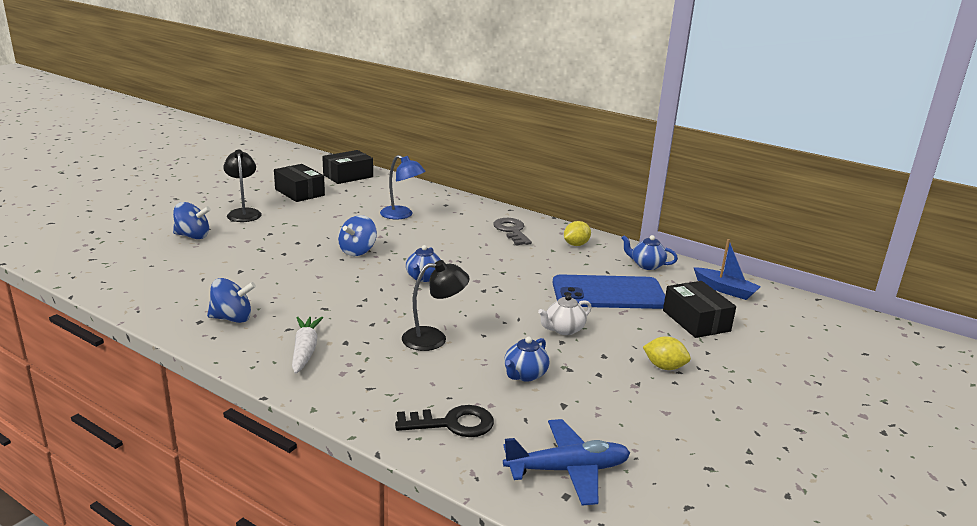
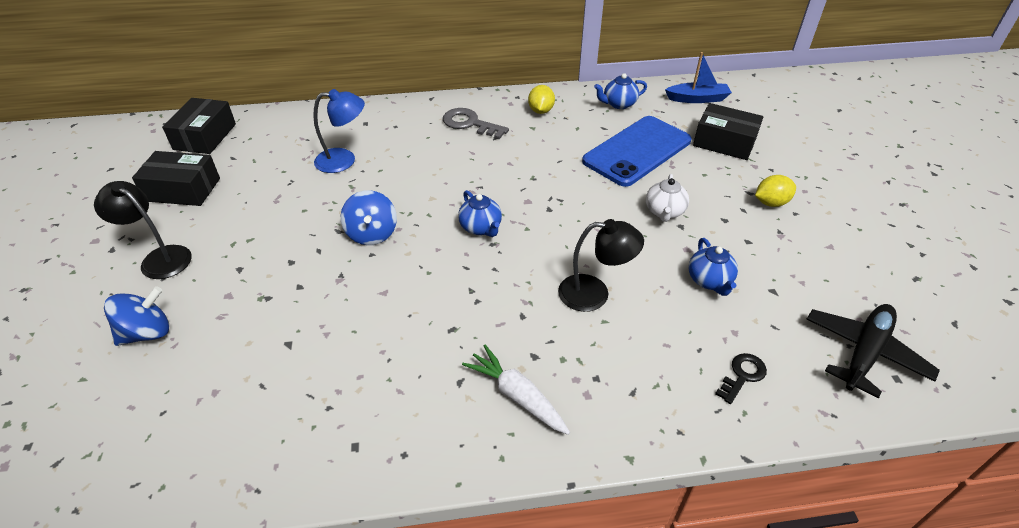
camera: 40 degrees left, 20 degrees up
blue spinning top [207,278,256,323] -> none
black key [395,405,494,437] -> black key [715,353,767,404], size x0.65
black lamp [402,260,470,351] -> black lamp turned 60 degrees clockwise [558,219,644,312]
blue plane [503,419,630,506] -> black plane [807,304,940,398]

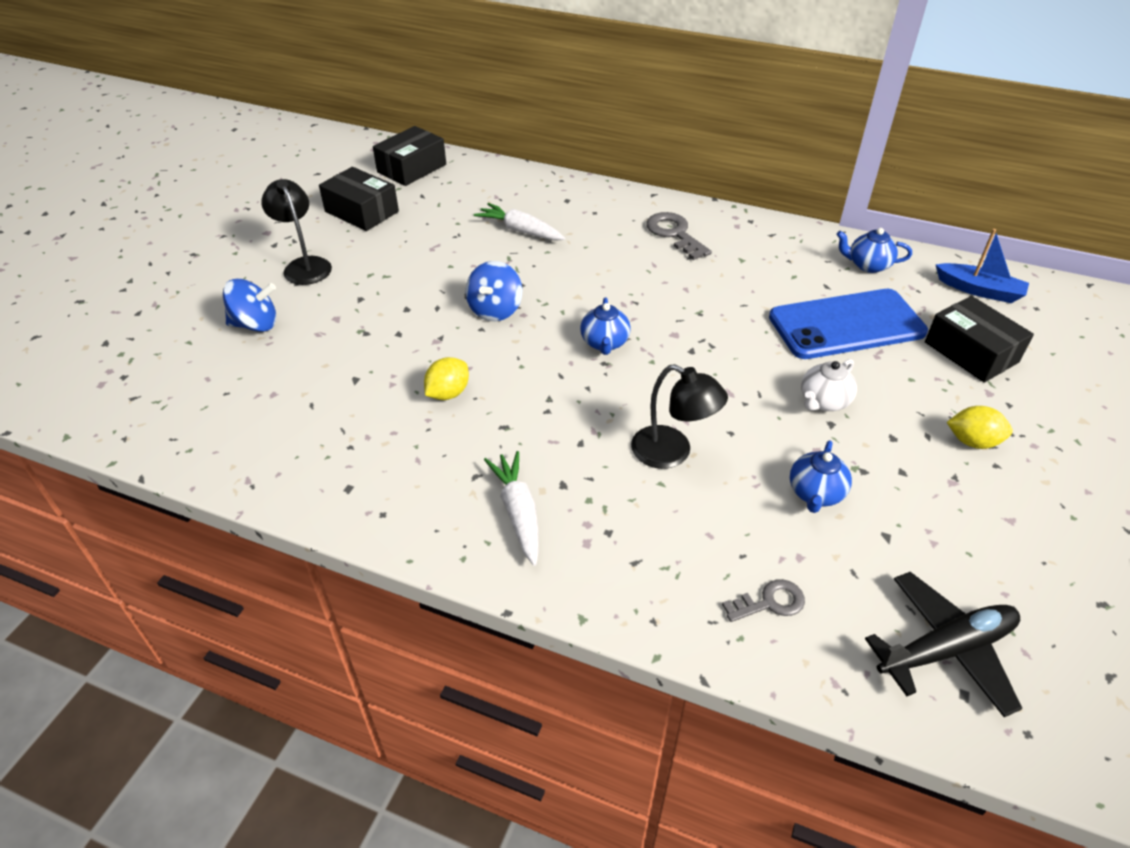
camera: 30 degrees right, 0 degrees up
blue lamp [313,89,365,173] -> white carrot [474,203,565,241]
yellow lemon [528,85,555,114] -> yellow lemon moved to [424,357,469,400]
black key [715,353,767,404] -> grey key [722,579,805,622]

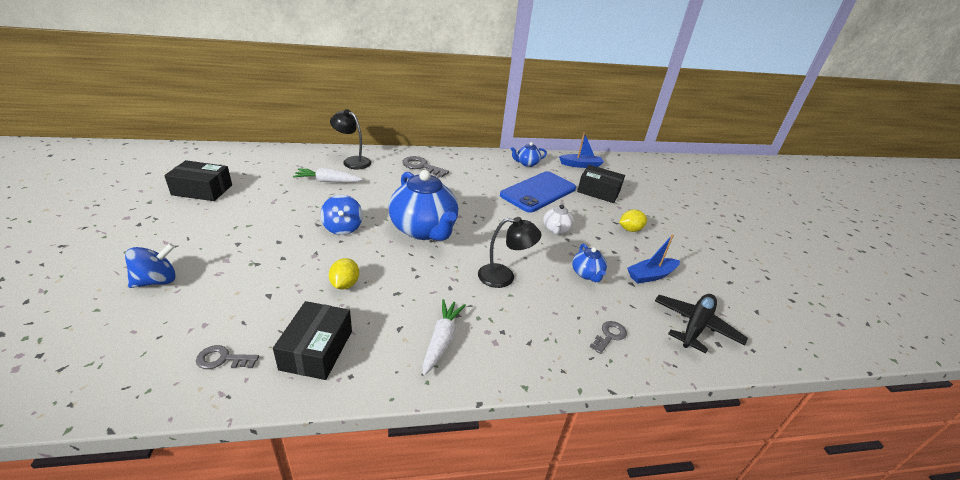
camera: 35 degrees left, 10 degrees down
black lamp [261,179,332,285] -> black lamp moved to [330,109,371,169]
black box [373,126,446,186] -> black box moved to [273,301,352,380]
white carrot [484,451,539,566] -> white carrot turned 60 degrees clockwise [423,299,466,375]
blue teapot [580,298,631,355] -> blue teapot [389,170,459,241], size x2.15
none -> grey key [196,345,259,369]
none -> blue boat [627,234,680,284]

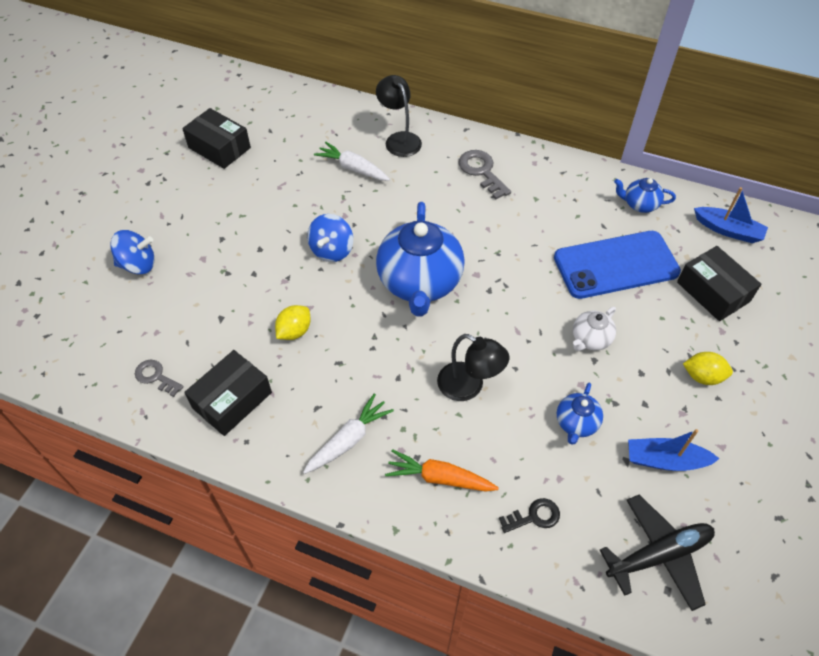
camera: 35 degrees right, 20 degrees up
grey key [589,321,627,354] -> black key [499,498,560,533]
none -> orange carrot [385,449,499,492]

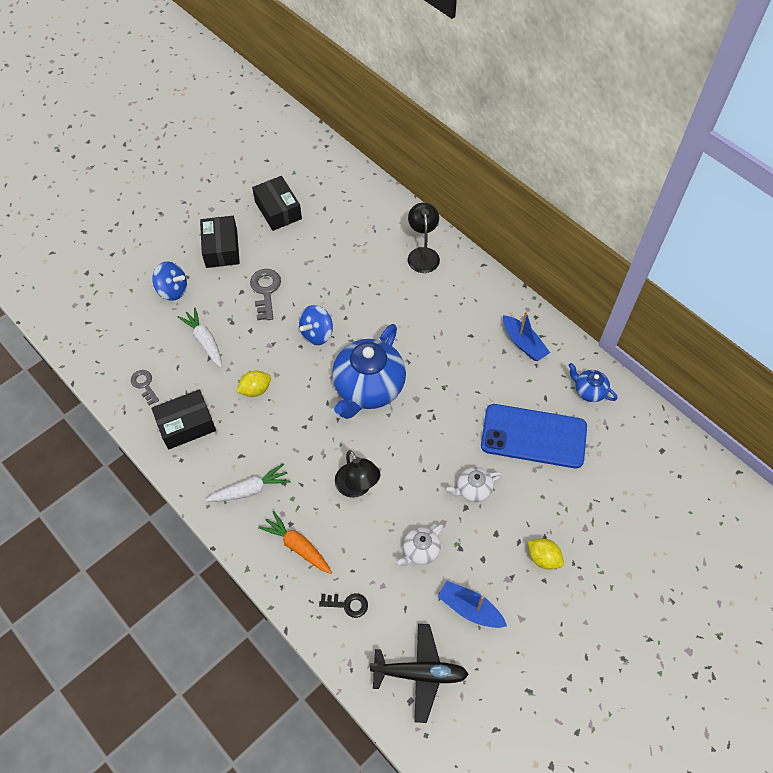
camera: 25 degrees right, 5 degrees up
white carrot [314,142,390,181] -> white carrot moved to [178,308,222,368]
grey key [458,150,511,199] -> grey key moved to [250,269,281,320]
blue teapot [557,383,603,445] -> white teapot [397,524,444,566]
black box [677,246,761,321] -> black box moved to [200,216,240,268]
blue boat [694,187,768,243] -> blue boat moved to [503,311,550,361]

